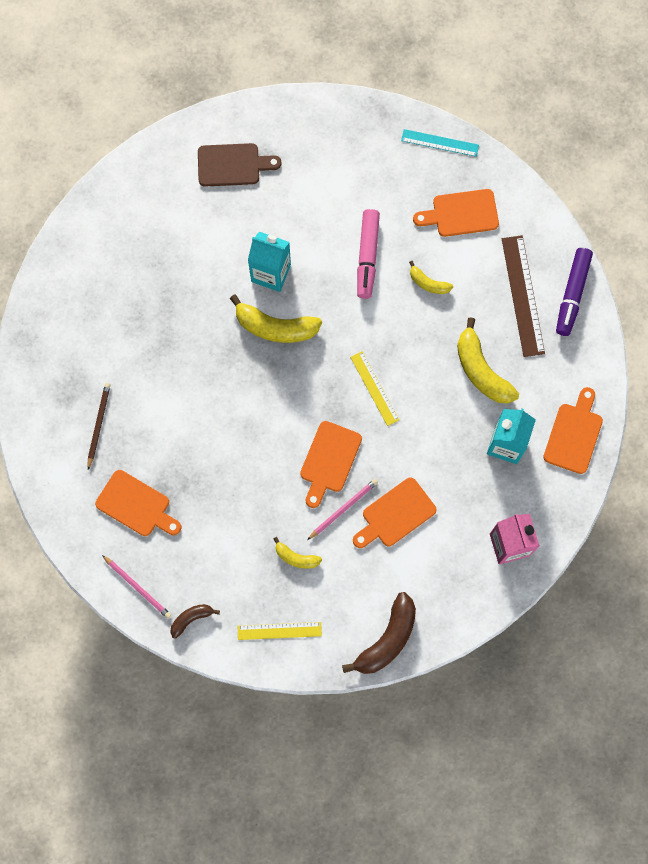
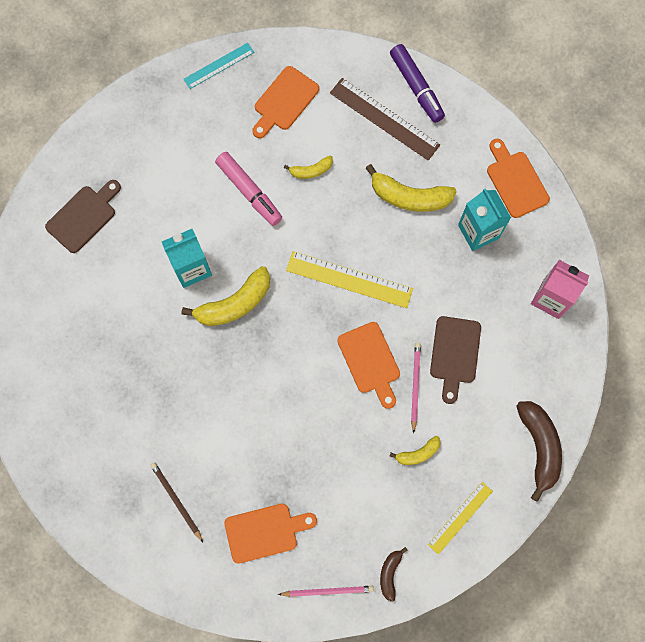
camera: 45 degrees left, 0 degrees up
yellow ruler [350,351,399,426] -> yellow ruler [286,251,413,308], size x1.60
orange cutting board [353,477,437,548] -> brown cutting board [430,316,481,404]

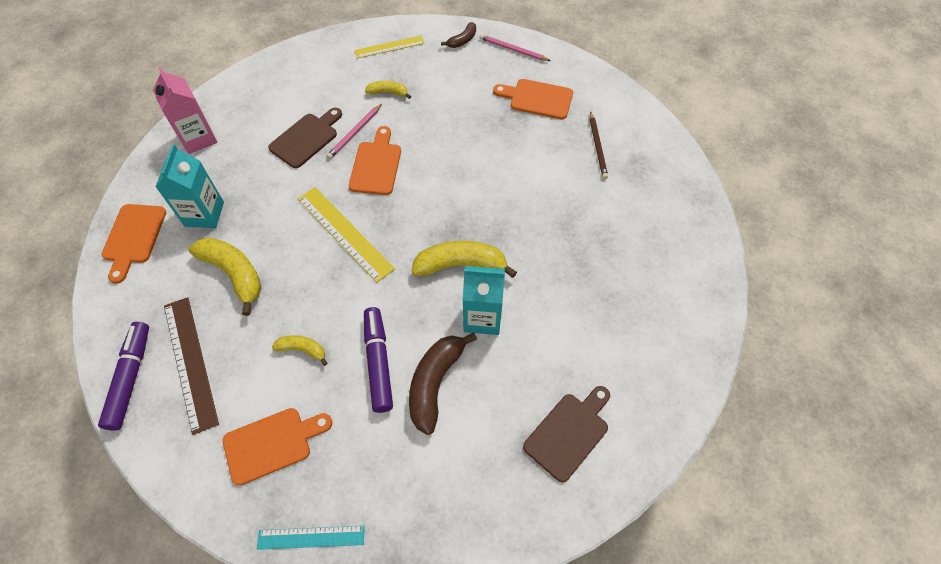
camera: 150 degrees left, 15 degrees down
brown cutting board [45,180,121,253] -> brown cutting board turned 150 degrees clockwise [523,386,610,482]
pink marker [215,152,282,226] -> purple marker [364,307,393,413]
brown banana [516,401,562,502] -> brown banana moved to [409,332,477,435]

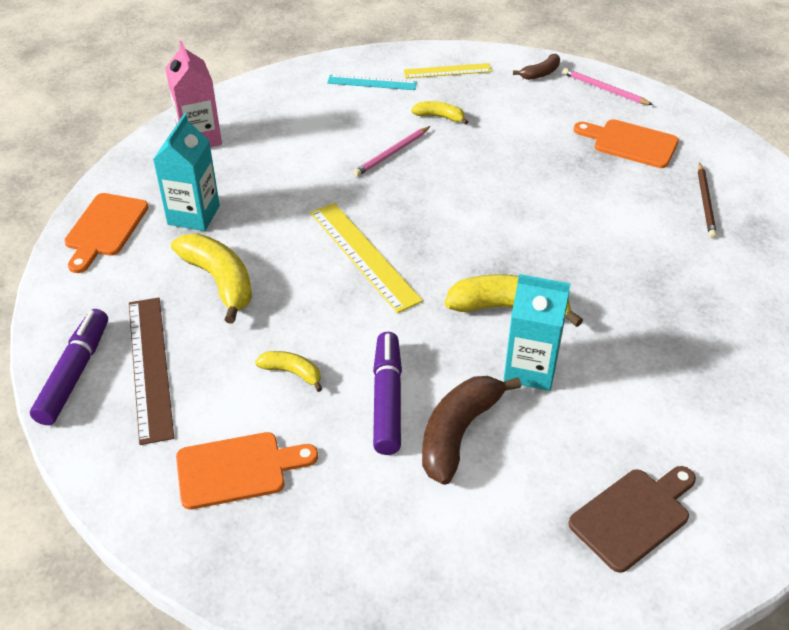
camera: 10 degrees right, 15 degrees down
turquoise ruler [257,526,365,550] -> turquoise ruler moved to [327,74,417,90]
brown cutting board [268,108,342,168] -> none
orange cutting board [349,126,401,195] -> none

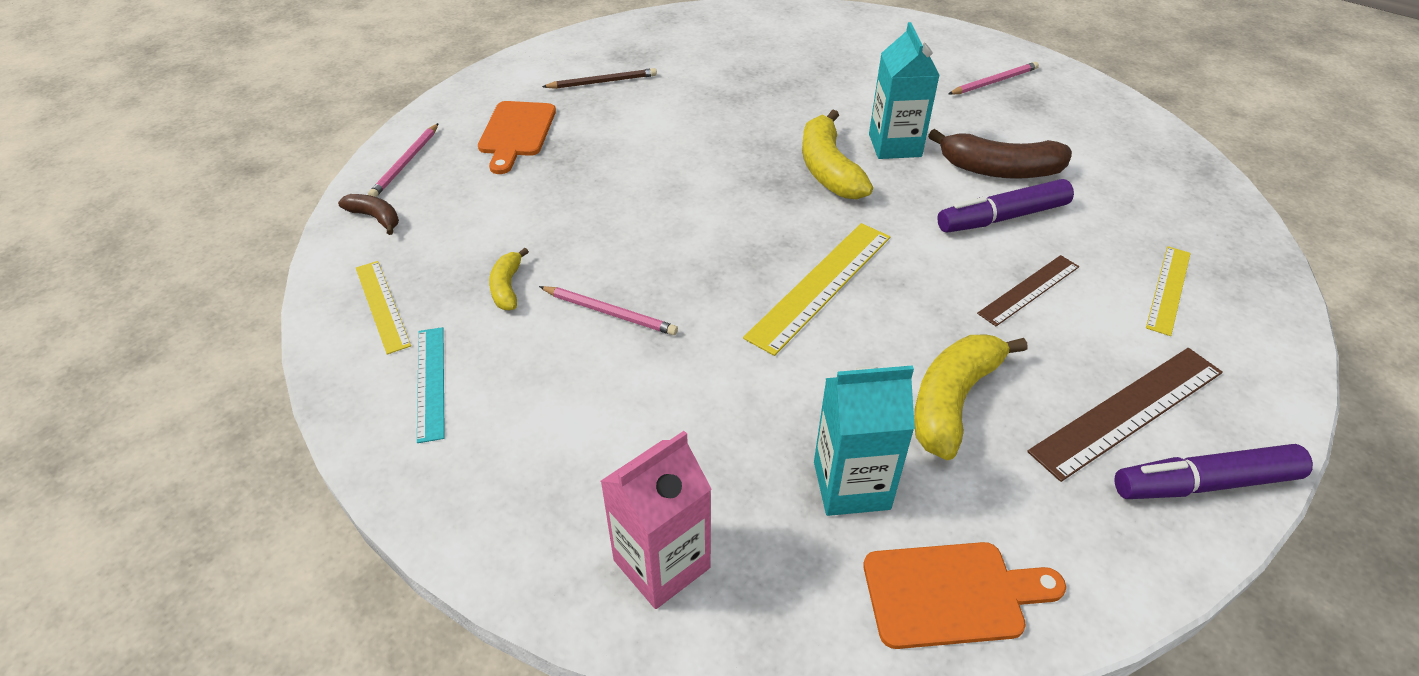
camera: 110 degrees left, 0 degrees up
orange cutting board [176,432,318,510] -> yellow ruler [1146,246,1191,336]
yellow banana [255,351,322,392] -> brown ruler [977,255,1079,326]
brown cutting board [568,466,696,573] -> pink pencil [948,62,1039,95]

